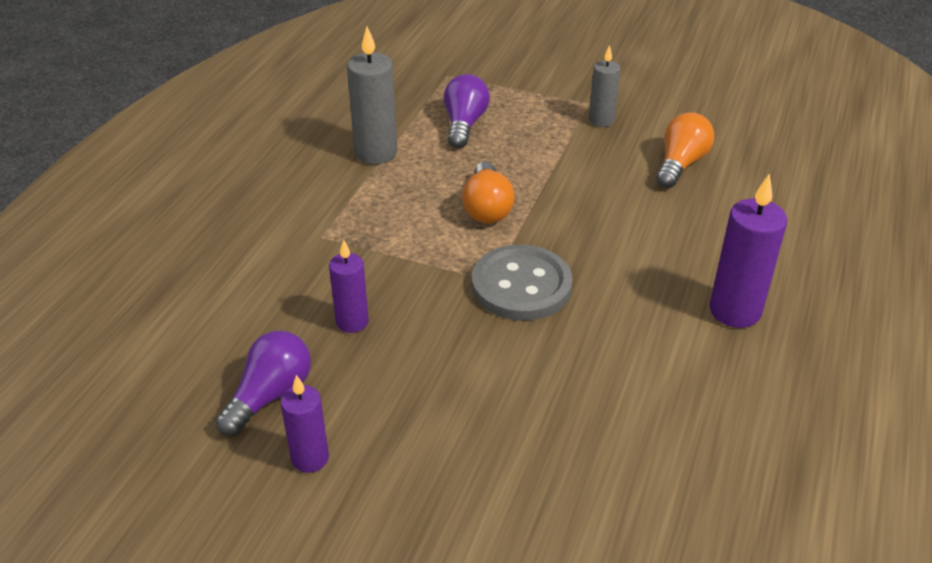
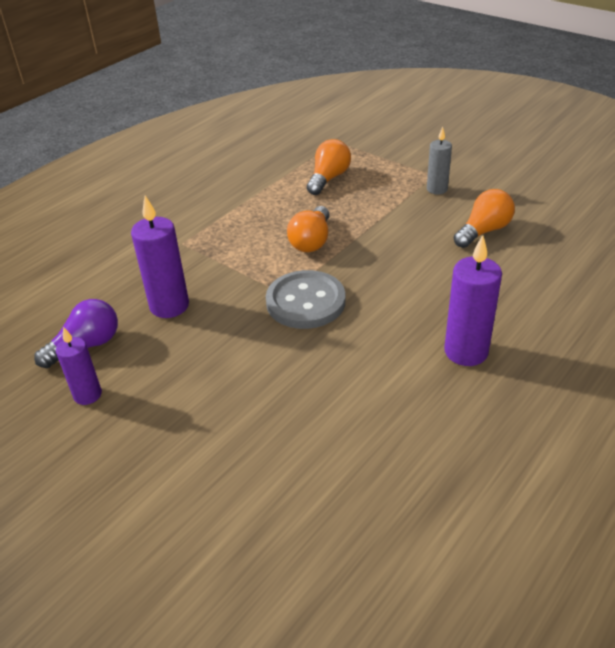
camera: 20 degrees right, 0 degrees up
purple candle [329,240,369,333] -> purple candle [131,196,189,318], size x1.59
grey candle [347,27,397,164] -> none
purple light bulb [444,74,490,148] -> orange light bulb [307,139,351,195]

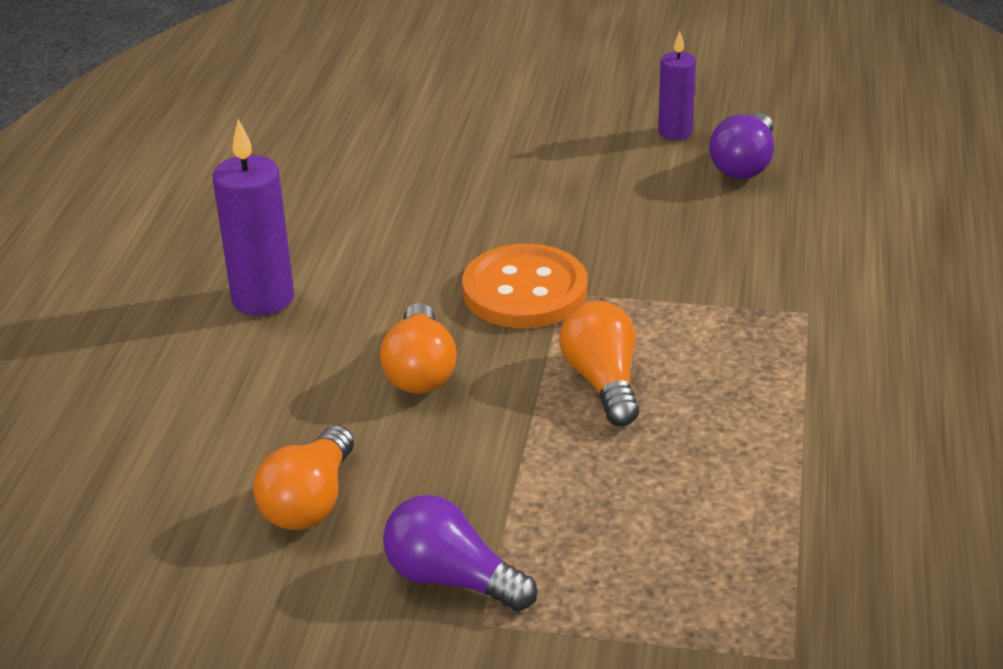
camera: 150 degrees right, 5 degrees down
purple candle [131,196,189,318] -> none
grey button [266,270,345,329] -> orange button [462,244,587,328]
orange light bulb [307,139,351,195] -> orange light bulb moved to [380,303,457,394]
grey candle [427,127,452,194] -> purple light bulb [383,495,537,611]

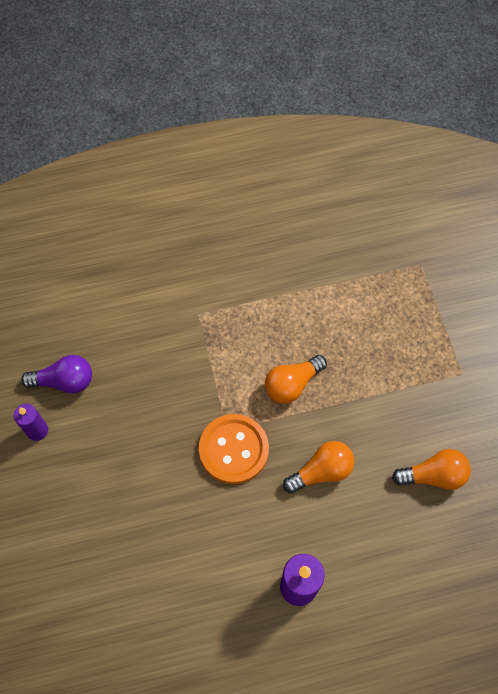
camera: 115 degrees left, 30 degrees up
purple light bulb [383,495,537,611] -> none

